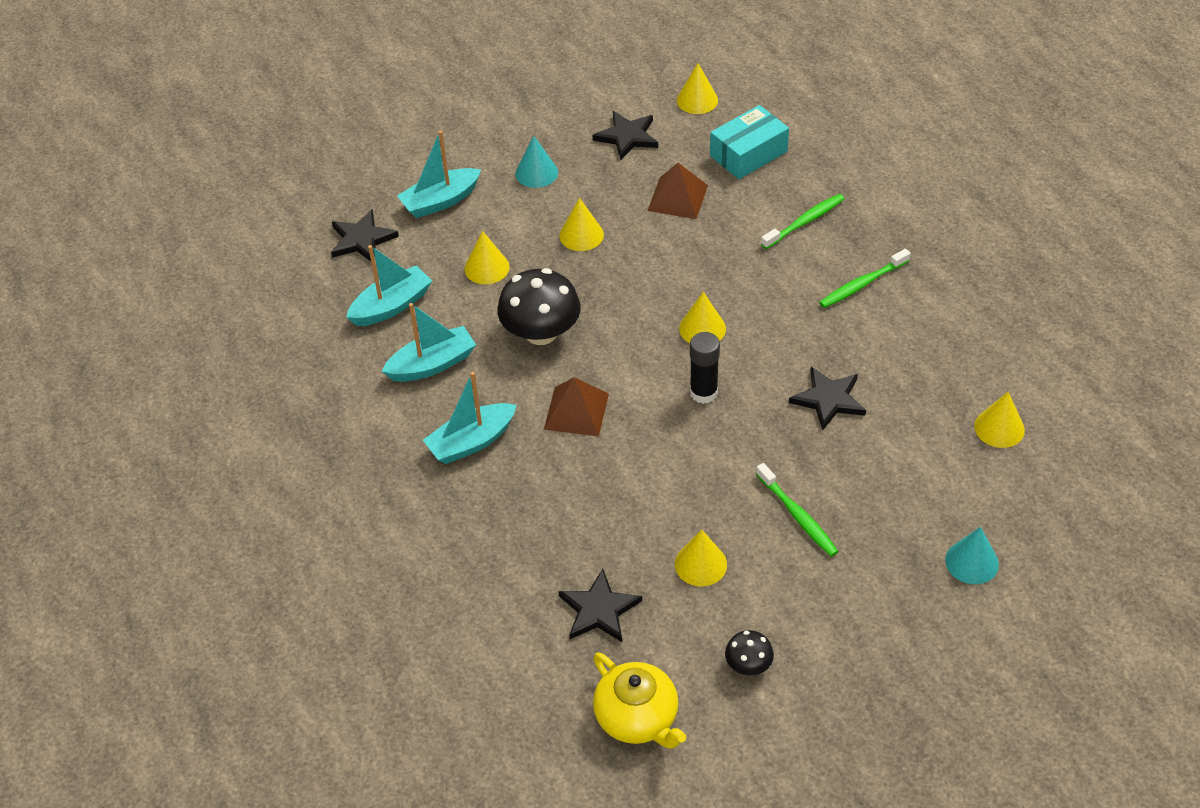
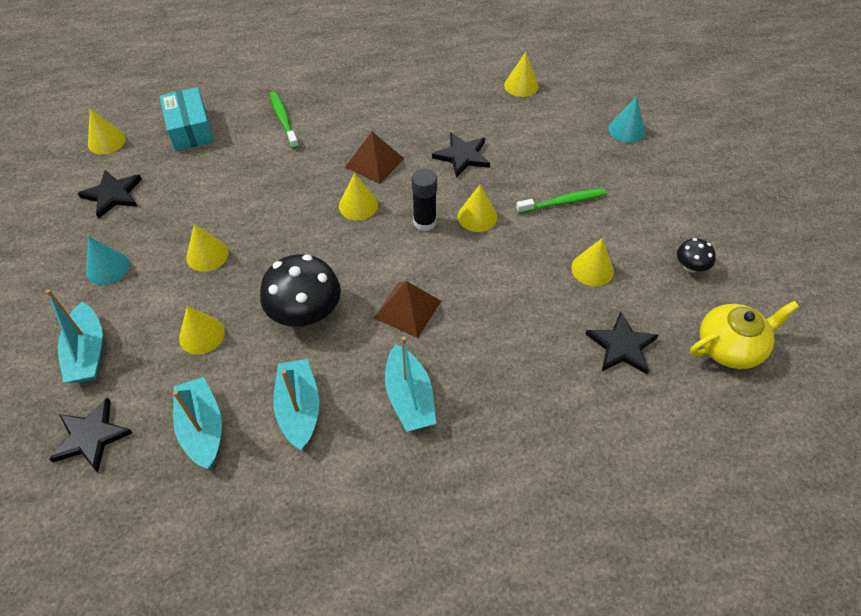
camera: 75 degrees left, 5 degrees up
brown pyramid [648,163,708,219] -> brown pyramid moved to [345,132,404,184]
green toothbrush [819,249,911,308] -> none
none -> yellow cone [458,184,497,232]

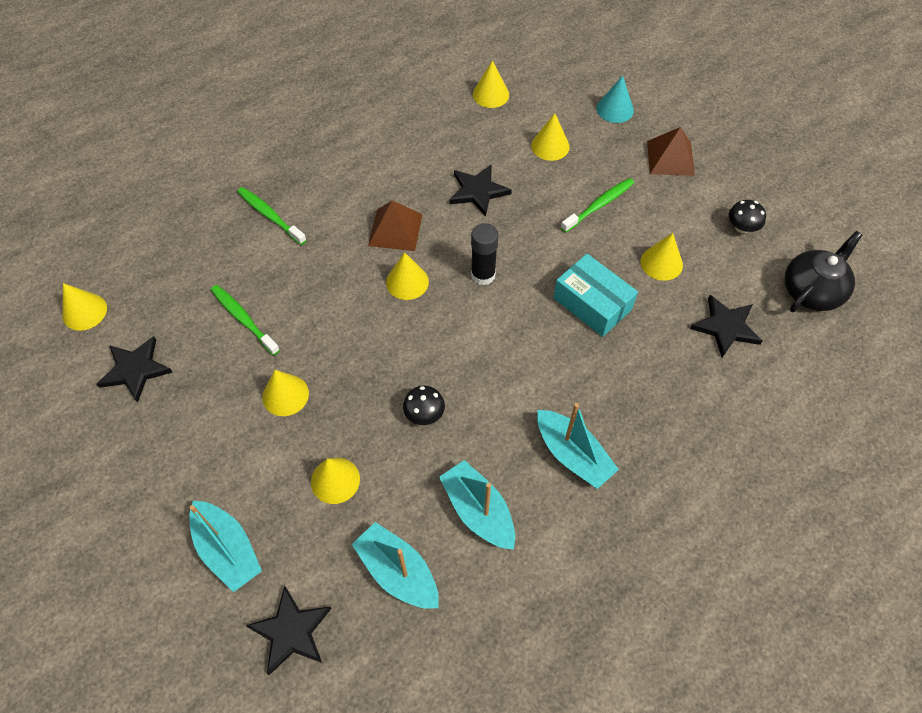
camera: 25 degrees left, 5 degrees up
turquoise cone [86,237,129,285] -> none
turquoise box [160,87,214,151] -> turquoise box moved to [553,254,638,337]
black mushroom [260,254,341,327] -> black mushroom [403,386,445,425], size x0.50
brown pyramid [374,281,441,338] -> brown pyramid moved to [647,127,695,176]
yellow cone [458,184,497,232] -> yellow cone moved to [531,113,570,161]
yellow teapot [690,301,799,369] -> black teapot [785,231,862,312]
none -> green toothbrush [211,285,280,355]

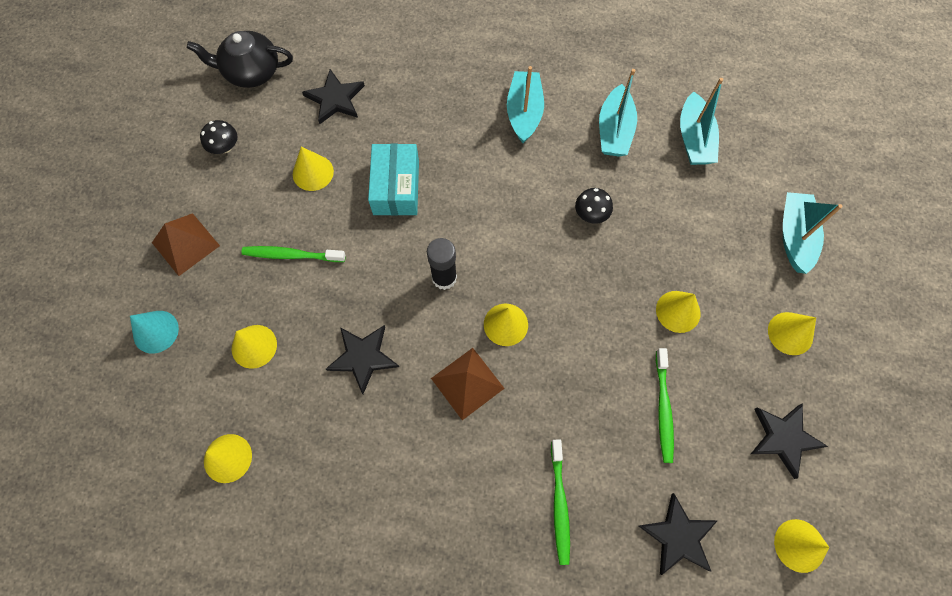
camera: 135 degrees left, 10 degrees up
black star [246,586,332,675] -> black star moved to [639,493,718,575]
yellow cone [311,458,360,504] -> yellow cone moved to [768,312,816,355]

